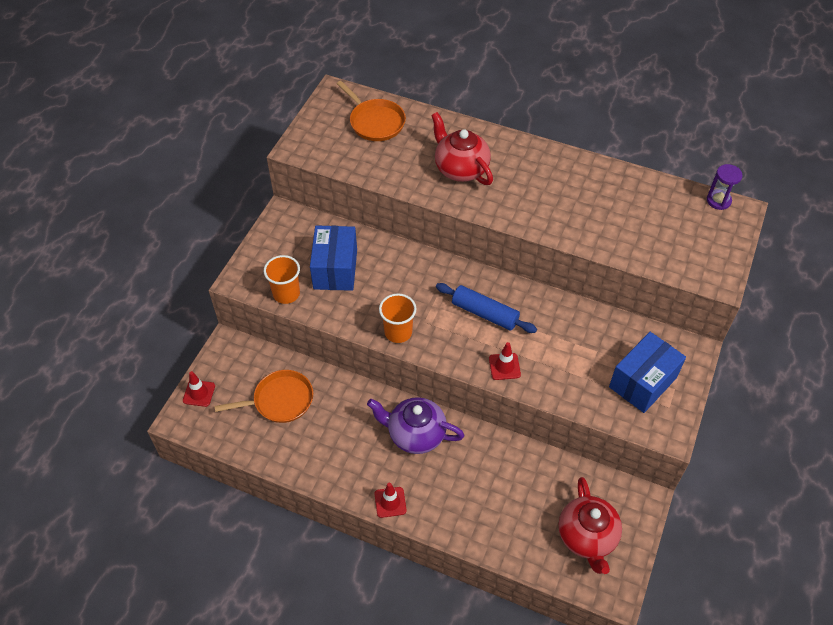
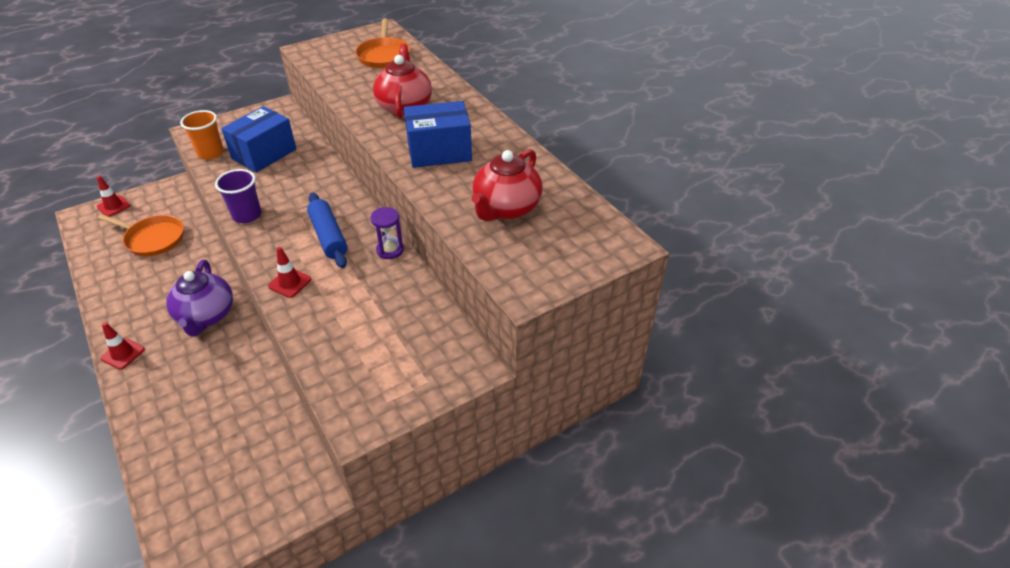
camera: 35 degrees right, 10 degrees down
purple teapot [367,397,465,454] -> purple teapot turned 150 degrees counterclockwise [166,260,233,337]
orange cup [379,293,416,343] -> purple cup [215,169,261,223]
red teapot [559,477,622,574] -> red teapot moved to [472,149,543,221]
blue box [609,332,686,413] -> blue box moved to [404,101,472,168]
purple hourglass [707,164,743,210] -> purple hourglass moved to [370,207,404,259]

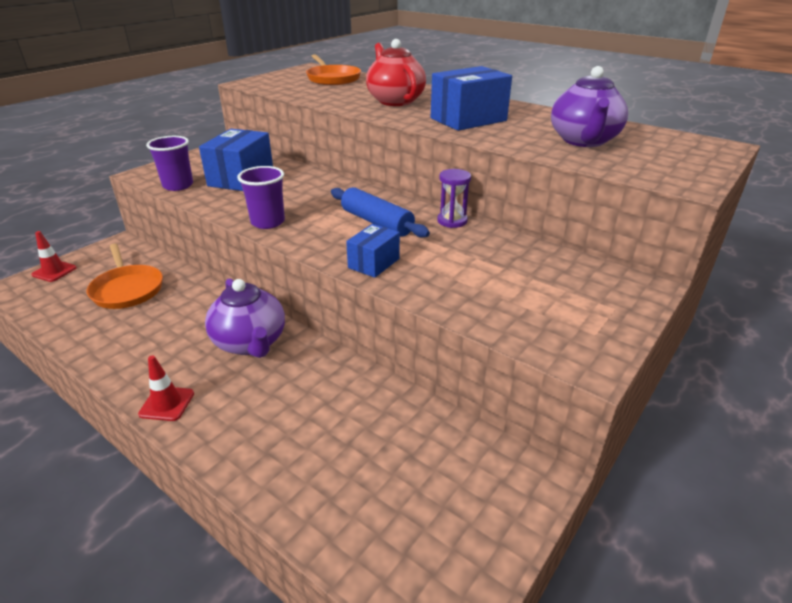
camera: 20 degrees left, 10 degrees down
orange pan [97,214,184,256] -> orange pan turned 60 degrees clockwise [87,244,163,309]
orange cup [180,110,224,160] -> purple cup [146,136,193,191]
red traffic cone [268,247,311,298] -> blue box [346,224,400,278]
red teapot [472,149,543,221] -> purple teapot [551,66,628,147]

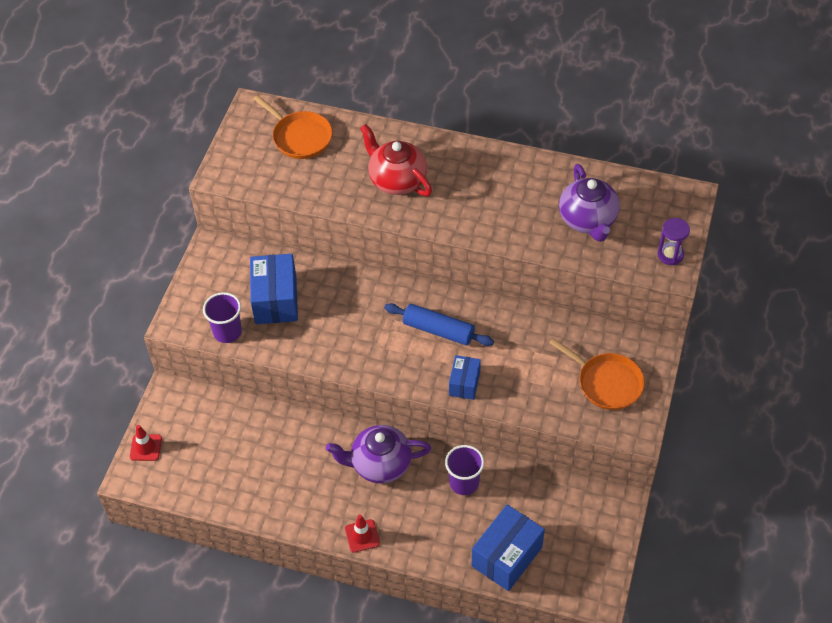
camera: 20 degrees left, 20 degrees up
orange pan [87,244,163,309] -> orange pan moved to [549,338,645,410]
purple teapot [205,278,285,358] -> purple teapot turned 135 degrees clockwise [326,425,431,483]
purple cup [237,166,285,229] -> purple cup moved to [445,445,484,495]
blue box [431,66,512,131] -> blue box moved to [472,505,545,591]
purple hourglass [437,169,471,228] -> purple hourglass moved to [658,218,690,265]

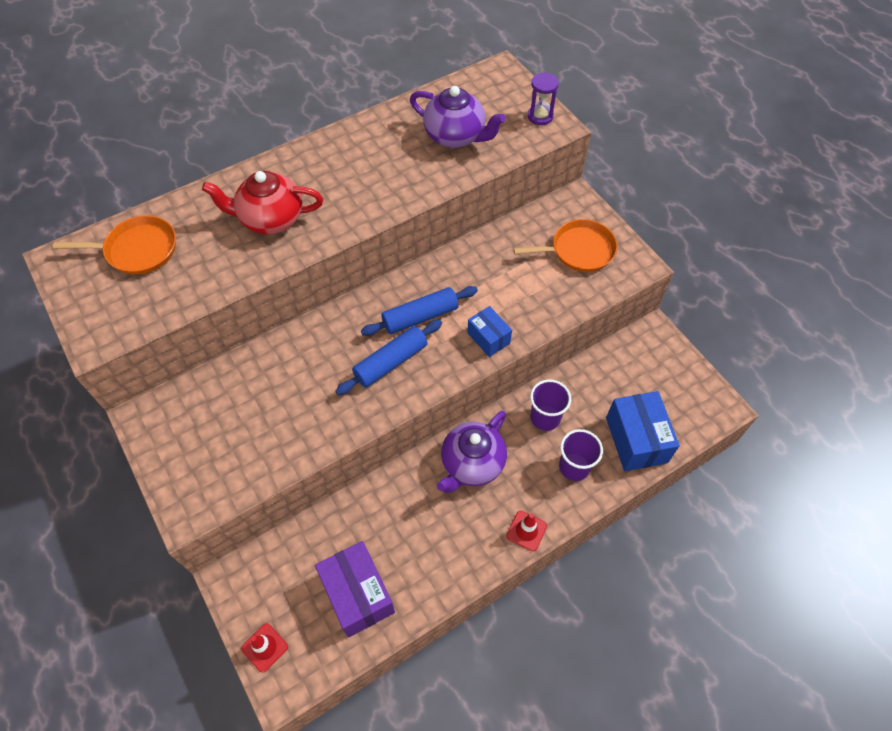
camera: 50 degrees left, 5 degrees up
purple cup [203,292,242,343] -> purple cup moved to [559,429,603,481]
blue box [250,254,298,324] -> none
none -> purple box [315,541,395,637]
none -> blue rolling pin [335,319,442,395]

